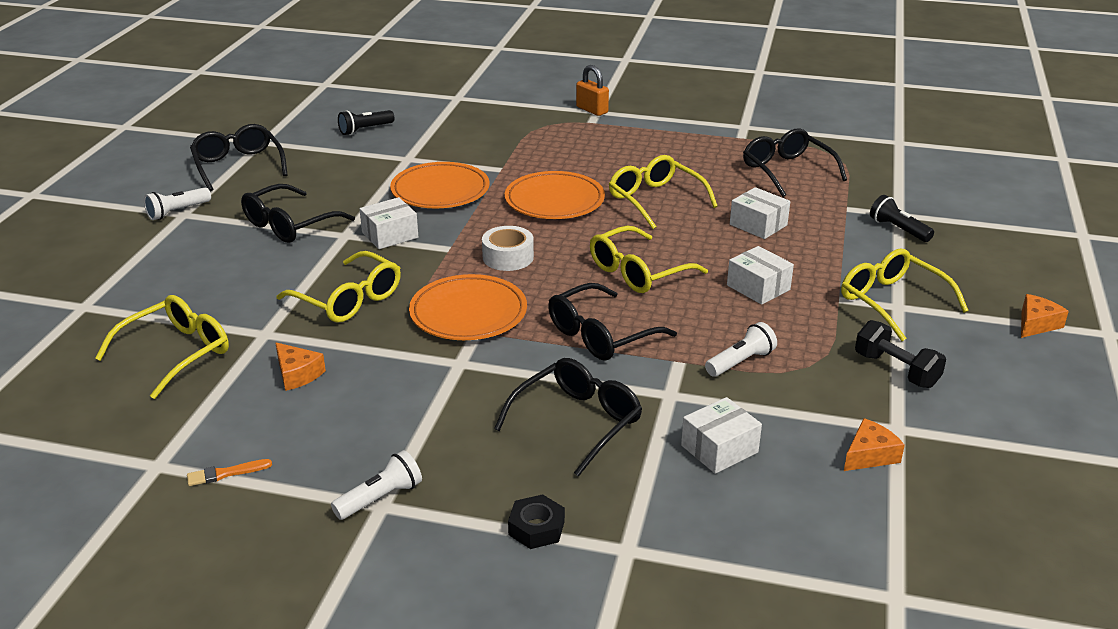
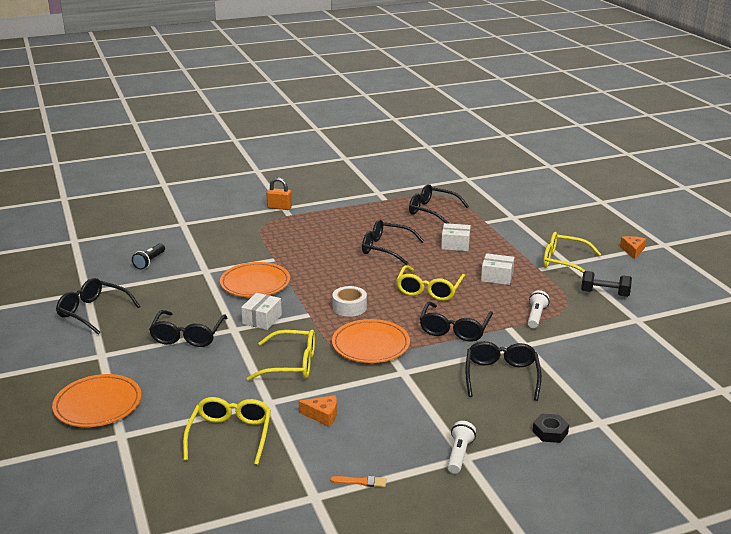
camera: 35 degrees left, 5 degrees down
white flashlight [144,187,211,220] -> none
orange brush [187,459,272,486] -> orange brush turned 120 degrees counterclockwise [330,476,386,487]
orange plate [505,171,605,219] -> orange plate moved to [52,374,141,427]
yellow glasses [609,155,718,229] -> black glasses [362,219,424,265]
white box [681,397,762,474] -> none
orange cheese [844,418,905,471] -> none
black flashlight [870,195,934,242] -> none

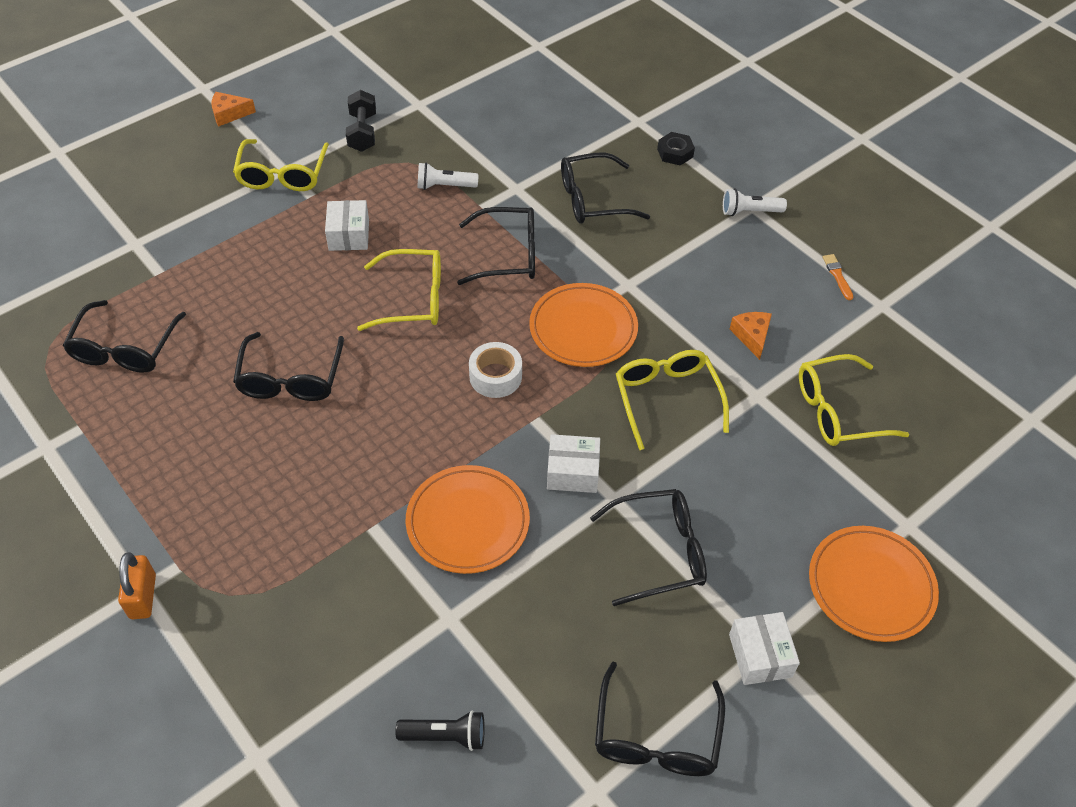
camera: 110 degrees left, 25 degrees up
white box [441,223,471,251] -> white box moved to [729,612,800,685]

